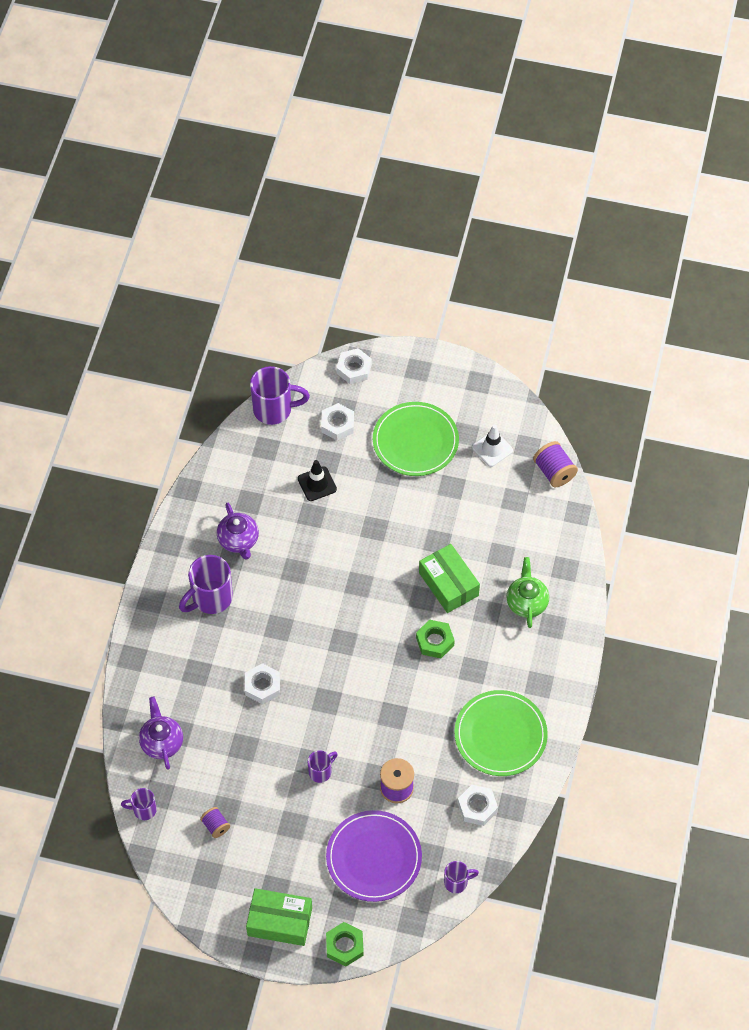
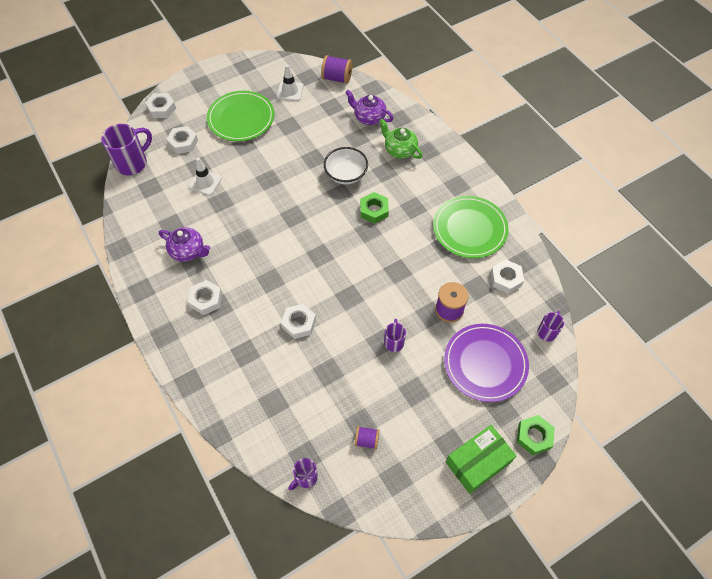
camera: 45 degrees left, 0 degrees up
purple teapot [139,697,183,770] -> purple teapot moved to [345,90,394,125]
purple mug [179,555,233,614] -> white nut [188,280,222,315]
black traffic cone [298,460,337,501] -> white traffic cone [189,157,222,195]
green box [419,544,480,613] -> white bowl [324,147,368,185]

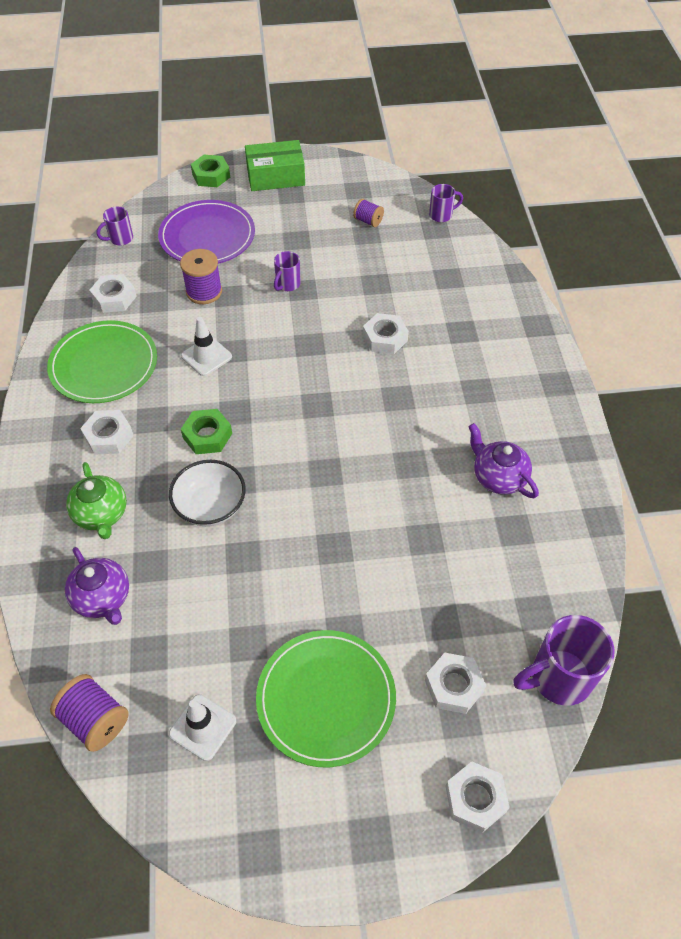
camera: 155 degrees left, 5 degrees down
white nut [188,280,222,315] -> white nut moved to [80,410,134,455]
white traffic cone [189,157,222,195] -> white traffic cone moved to [181,317,232,376]

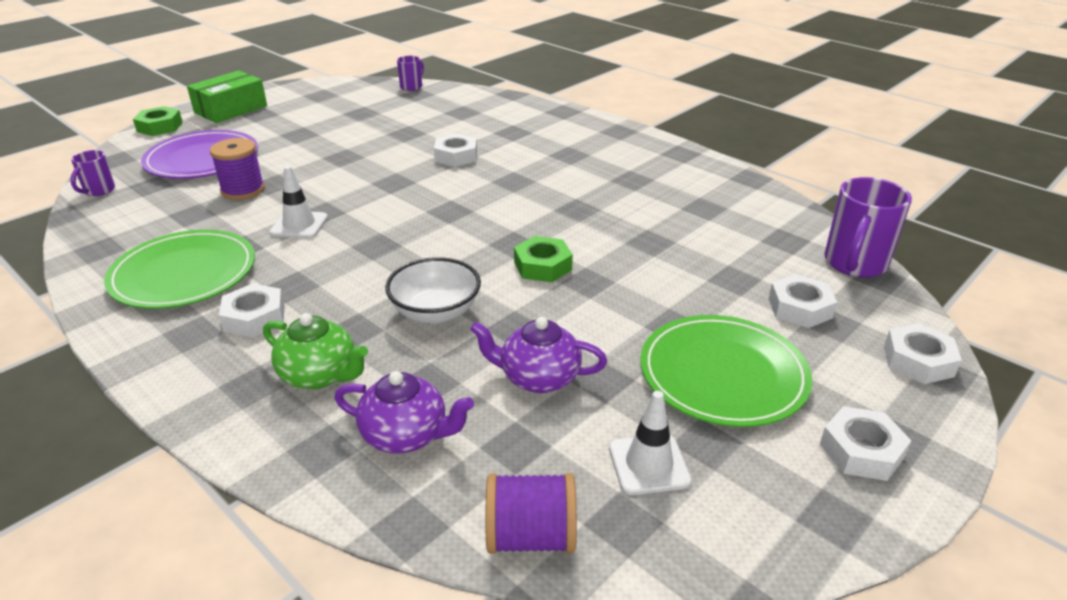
camera: 40 degrees left, 20 degrees down
white nut [89,274,137,313] -> white nut moved to [820,406,911,481]
green nut [181,409,232,454] -> green nut moved to [514,236,573,282]
purple mug [274,251,301,291] -> none
purple spool [353,199,384,227] -> none
purple teapot [468,423,539,498] -> purple teapot moved to [470,317,607,393]

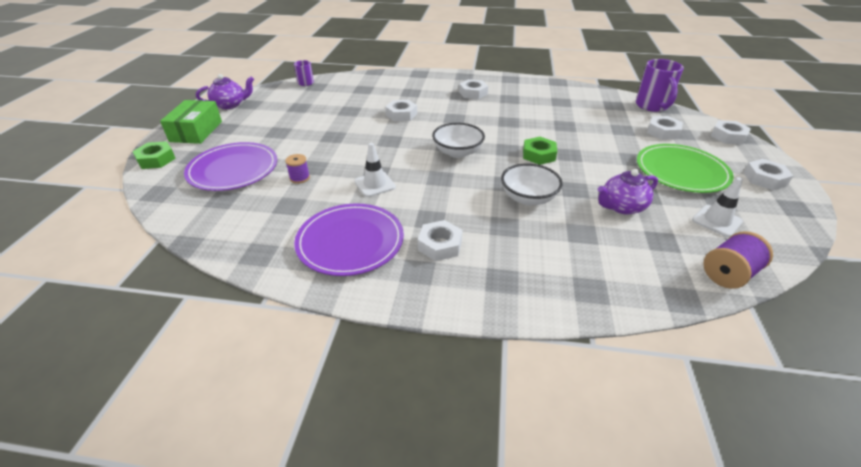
camera: 35 degrees left, 5 degrees up
purple mug [70,150,115,196] -> none
green plate [104,230,255,309] -> purple plate [294,203,404,276]
purple spool [210,138,265,200] -> purple spool [285,154,310,184], size x0.62
green teapot [263,313,368,389] -> none
purple teapot [334,371,474,454] -> purple teapot moved to [196,74,254,109]
none -> white bowl [432,123,485,158]
none -> white nut [459,79,488,99]

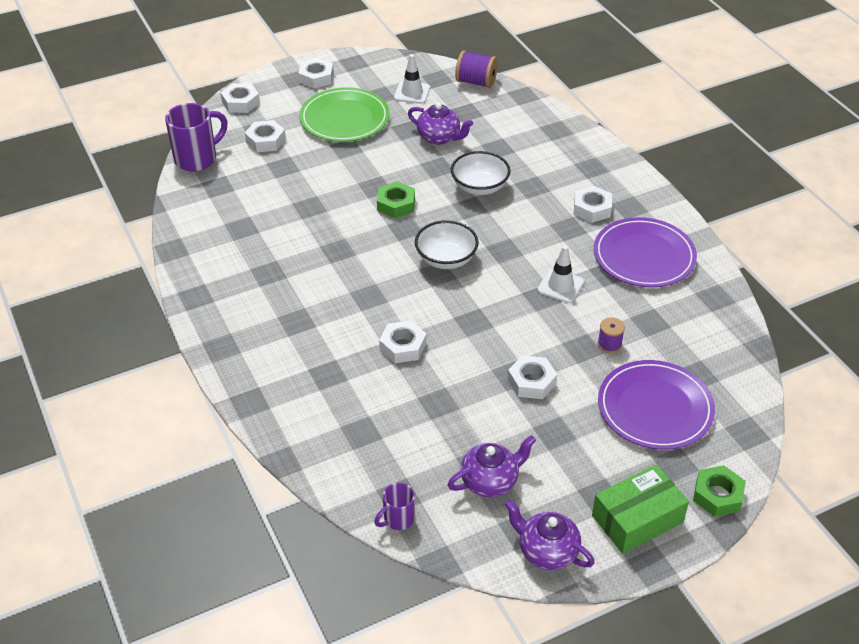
camera: 125 degrees left, 5 degrees up
white nut [459,79,488,99] -> white nut moved to [508,355,557,399]
none -> purple teapot [448,435,536,497]

